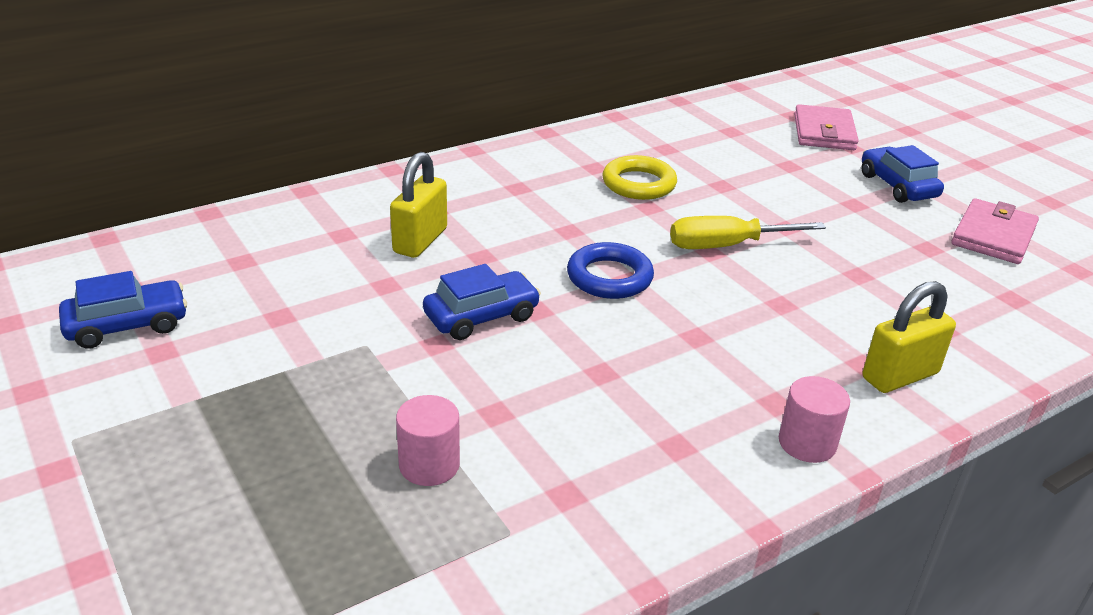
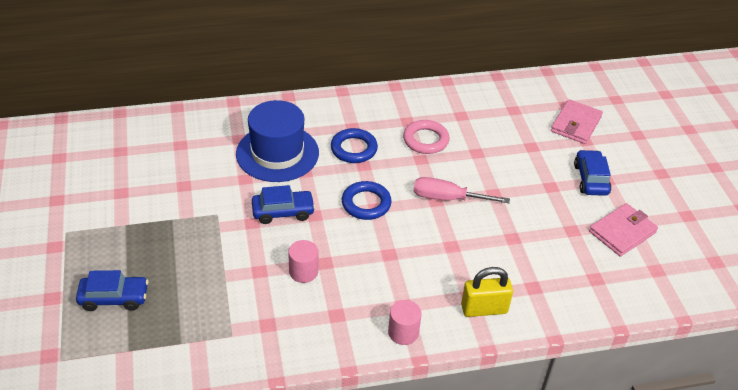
camera: 20 degrees right, 10 degrees up
blue car [59,271,187,349] -> blue car moved to [76,270,148,311]
yellow padlock [390,152,447,258] -> blue hat [236,100,319,182]
pink cylinder [396,395,460,486] -> pink cylinder moved to [288,240,318,283]
yellow ring [602,155,677,200] -> pink ring [403,120,450,154]
yellow screwdriver [670,216,826,249] -> pink screwdriver [414,177,510,203]
none -> blue ring [331,128,378,163]

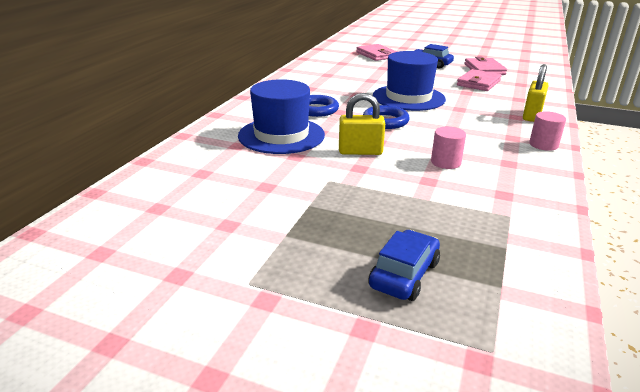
camera: 55 degrees left, 15 degrees down
blue car [252,185,315,224] -> yellow padlock [339,93,385,155]
pink ring [403,120,450,154] -> none
pink screwdriver [414,177,510,203] -> blue hat [373,51,446,111]
none -> pink wallet [457,69,502,91]

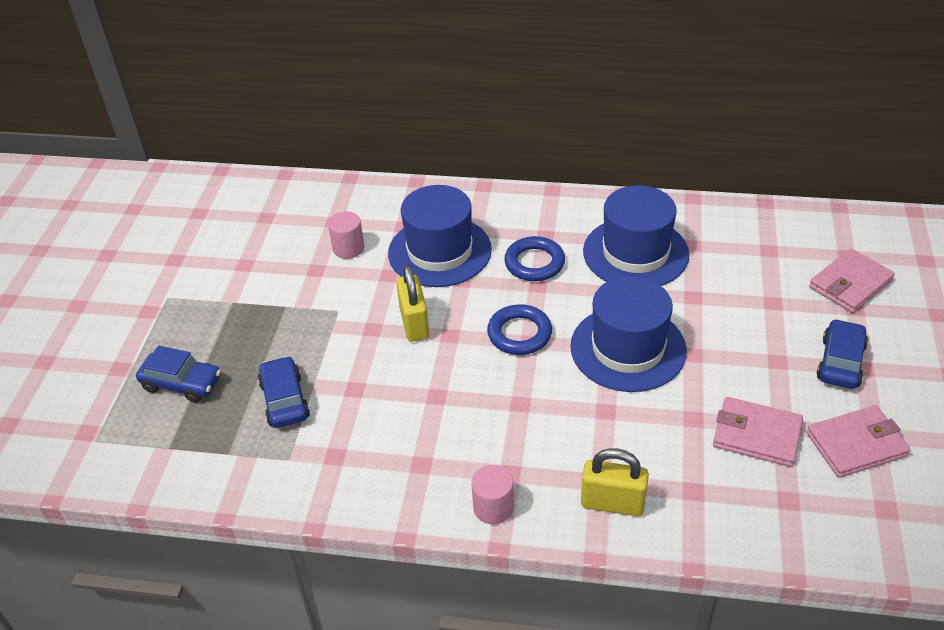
camera: 80 degrees right, 15 degrees up
pink cylinder [431,127,466,169] -> pink cylinder moved to [328,211,364,259]
none -> blue car [258,356,310,428]
none -> blue hat [583,185,689,286]

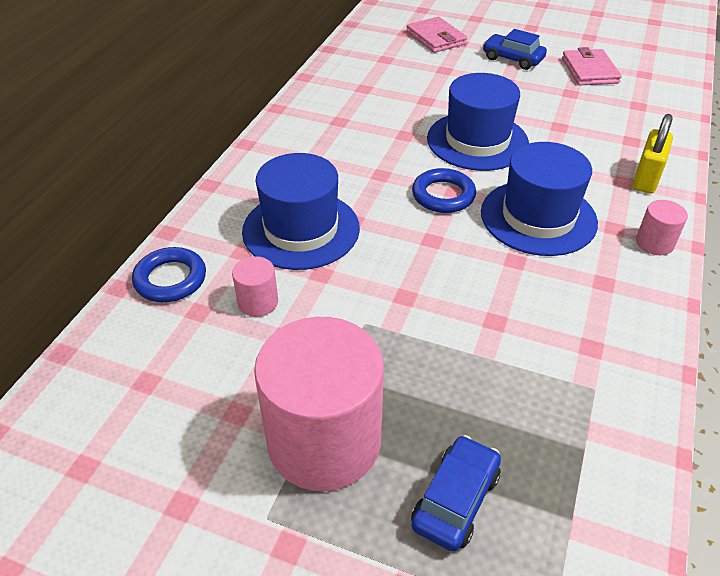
camera: 80 degrees left, 0 degrees up
blue car [258,356,310,428] -> none
yellow padlock [396,265,429,342] -> none
blue ring [504,236,565,281] -> blue ring moved to [132,247,206,302]
blue hat [583,185,689,286] -> blue hat moved to [481,142,598,256]
pink wallet [713,397,803,467] -> none
none -> pink cylinder [254,317,384,491]

